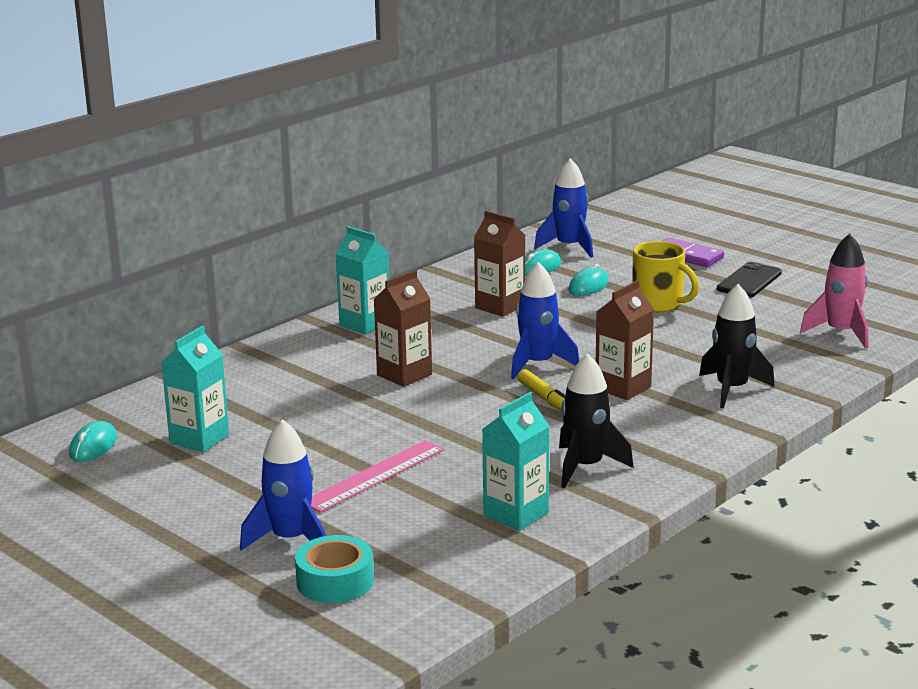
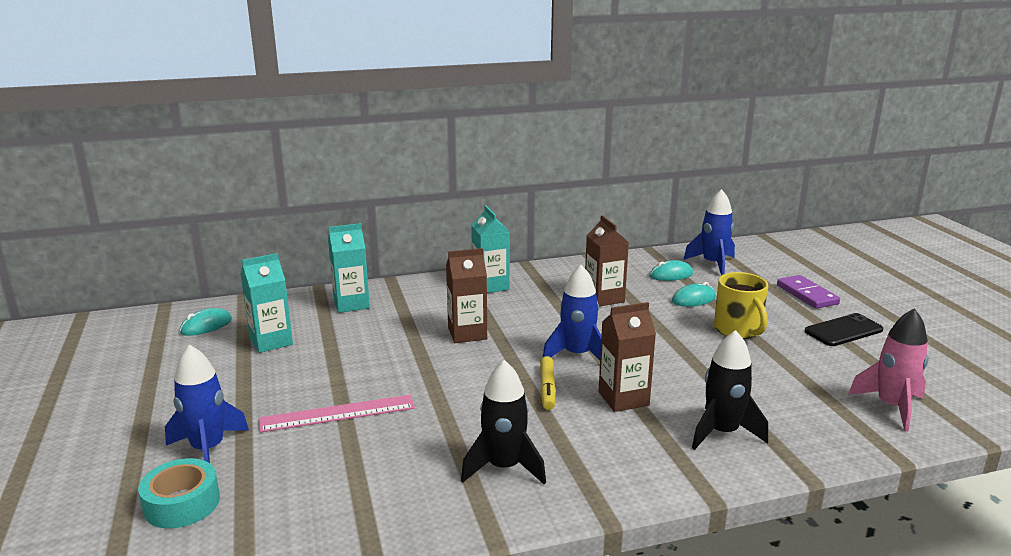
camera: 30 degrees right, 0 degrees up
turquoise carton [482,392,549,531] -> turquoise carton moved to [328,223,370,313]

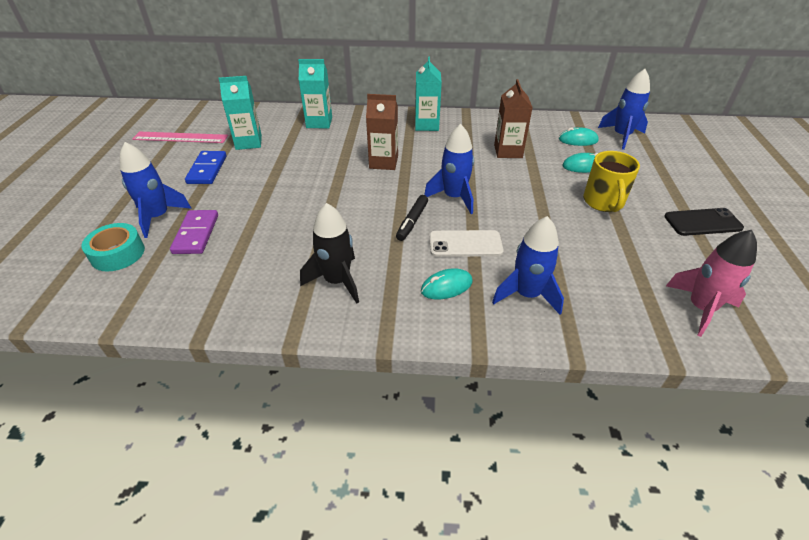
camera: 20 degrees right, 20 degrees up
turquoise mouse [180,308,232,336] -> turquoise mouse moved to [421,268,473,299]
pink ruler [259,395,415,433] -> pink ruler moved to [132,131,228,143]
yellow marker [540,356,556,410] -> black marker [396,195,428,241]
brown carton [598,302,656,412] -> white phone [429,230,504,257]
black rocket [692,330,768,450] -> blue rocket [492,216,564,315]
purple domino [777,275,840,309] -> purple domino moved to [170,210,218,254]
none -> blue domino [185,151,226,184]

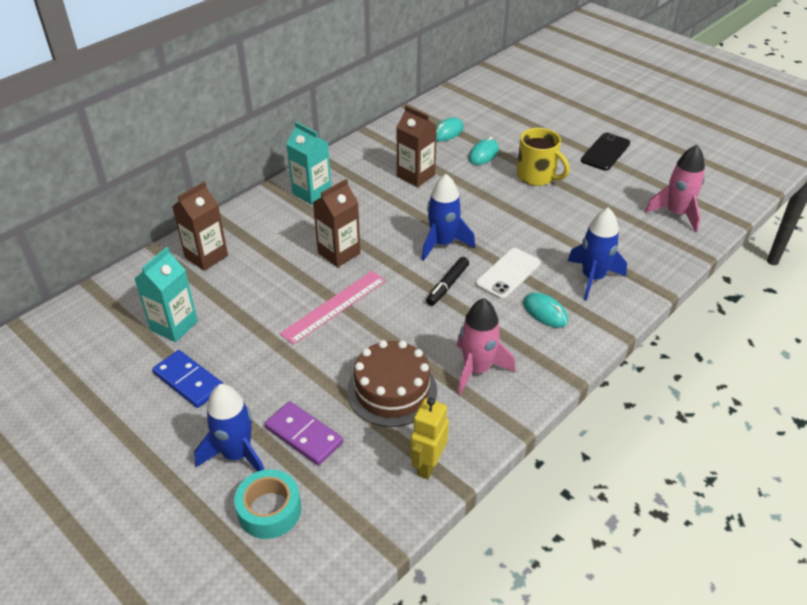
camera: 50 degrees left, 0 degrees up
pink ruler [132,131,228,143] -> pink ruler moved to [280,271,386,345]
turquoise carton [298,59,332,128] -> brown carton [172,182,228,271]
black rocket [300,203,359,304] -> pink rocket [457,298,515,395]
black marker [396,195,428,241] -> black marker turned 60 degrees clockwise [426,257,469,306]
turquoise mouse [421,268,473,299] -> turquoise mouse turned 60 degrees counterclockwise [523,293,568,328]
blue rocket [598,69,650,150] -> none
none -> brown cake [347,340,437,427]
none -> yellow robot [410,398,449,479]

